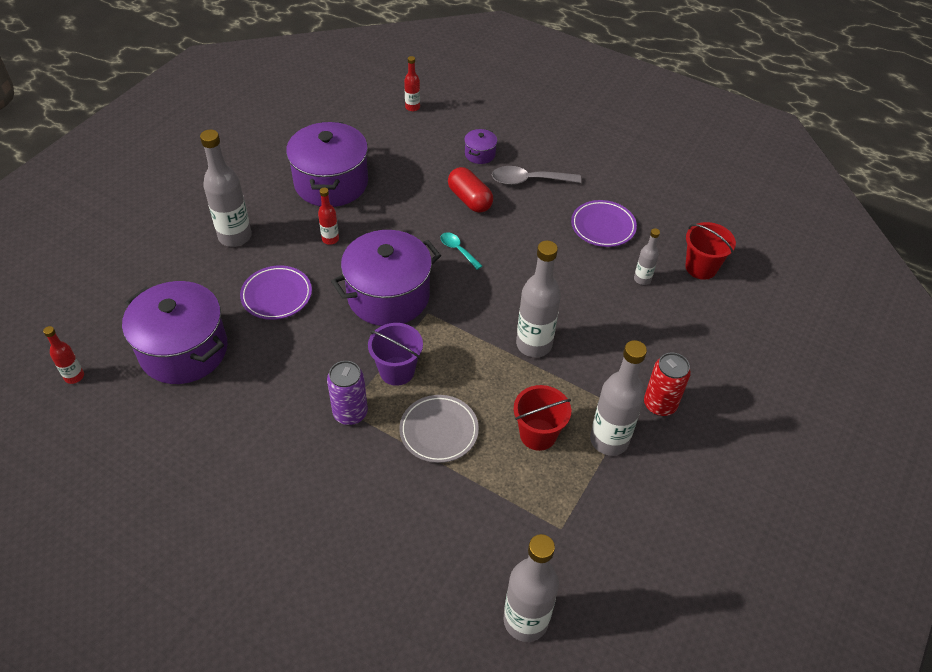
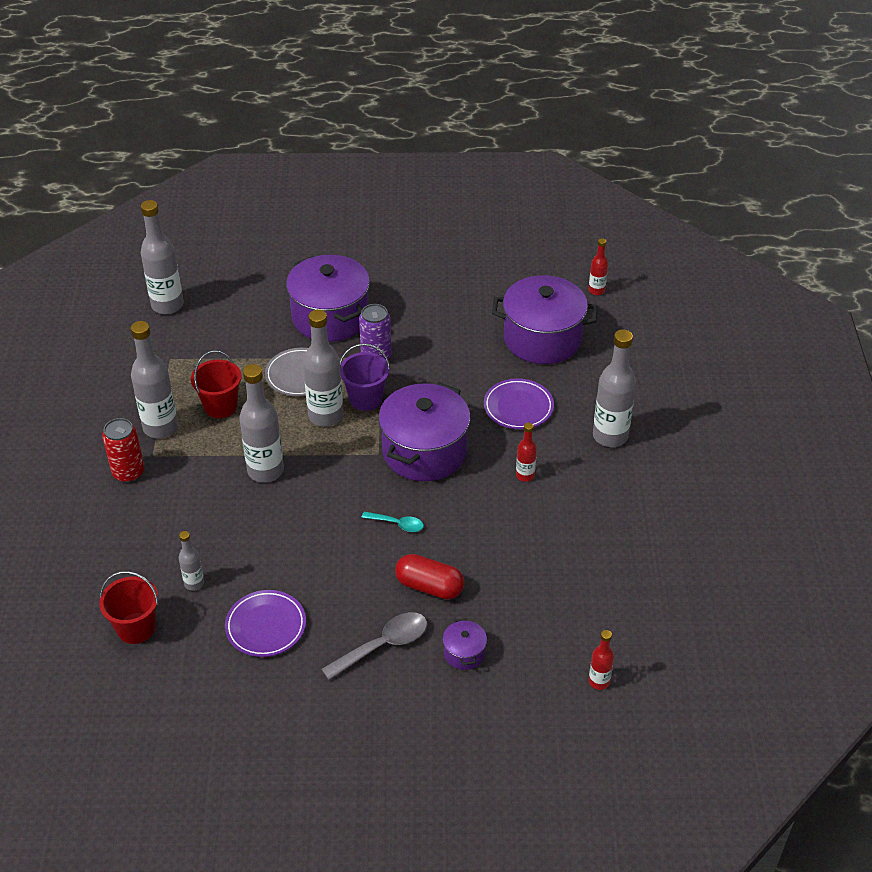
camera: 150 degrees right, 5 degrees down
purple pot [286,122,368,207] -> purple pot moved to [286,255,370,342]
none -> grey bottle [303,309,343,427]

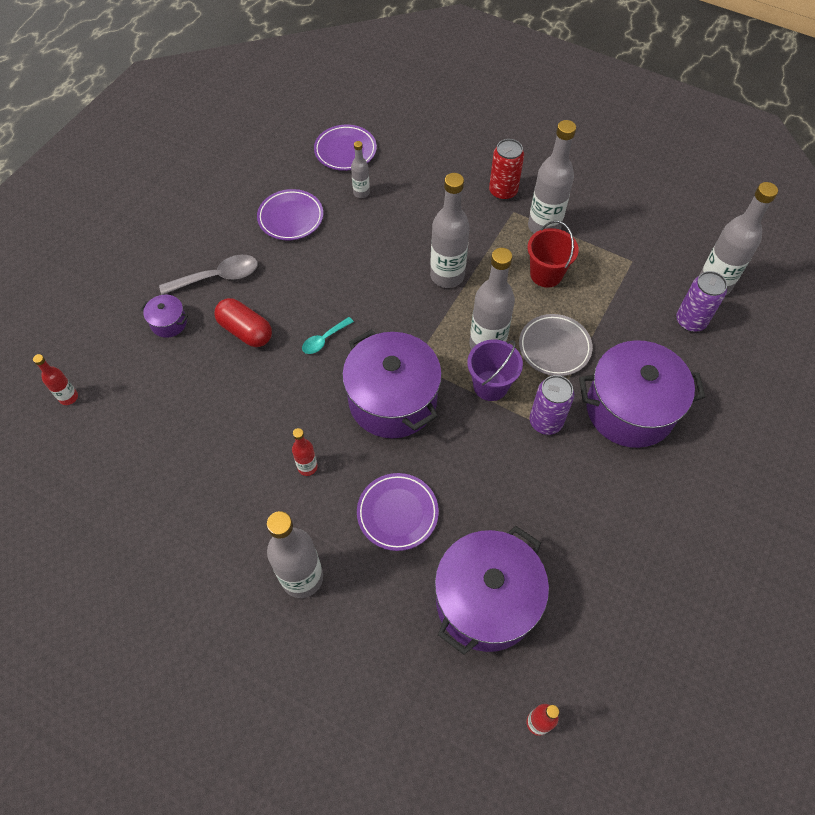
camera: 120 degrees right, 15 degrees up
red bucket [99,571,159,644] -> purple plate [314,125,377,171]
grey spoon [321,612,427,680] -> grey spoon turned 105 degrees counterclockwise [159,255,258,295]
red capsule [395,554,464,600] -> red capsule turned 75 degrees clockwise [215,298,272,347]
none -> purple can [676,271,727,332]

